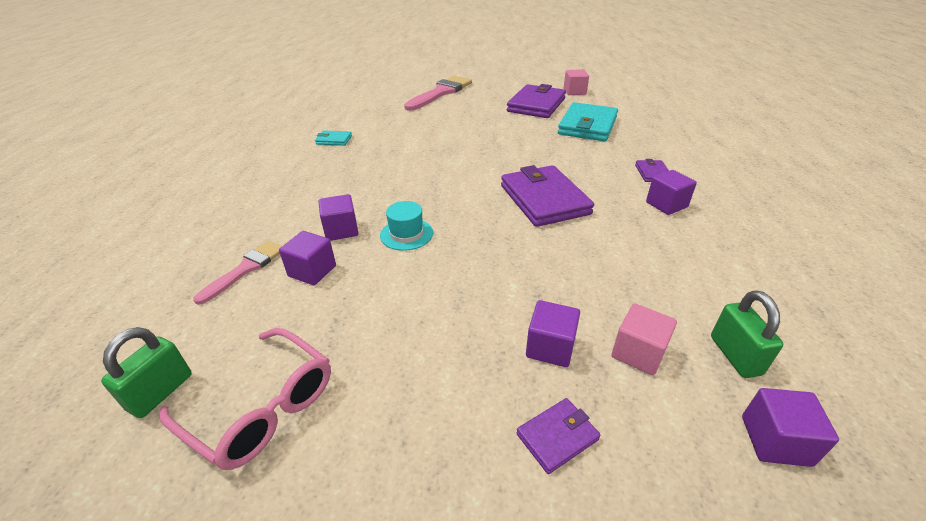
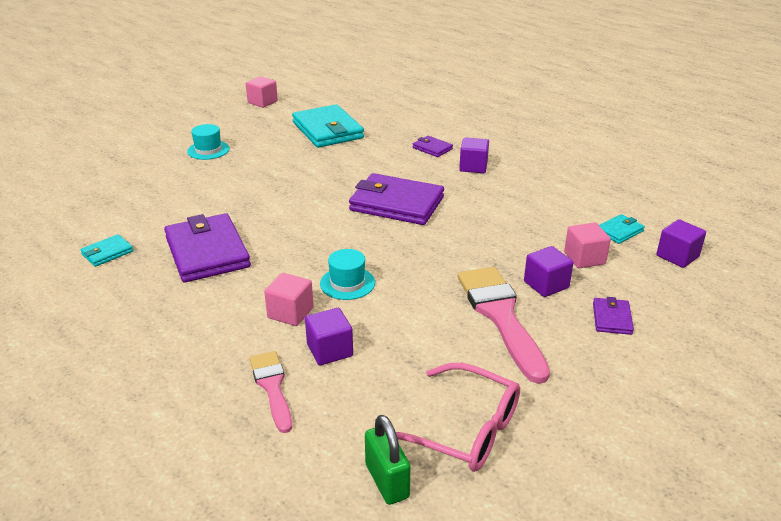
camera: 50 degrees left, 5 degrees down
pink glasses [159,328,331,470] -> pink glasses turned 45 degrees clockwise [396,363,520,472]
purple cube [318,194,359,241] -> pink cube [264,273,314,326]
pink brush [404,76,472,111] -> pink brush moved to [458,267,550,384]
purple wallet [507,84,566,118] -> purple wallet moved to [164,213,251,282]
green padlock [711,290,783,378] -> turquoise wallet [599,214,645,244]
none -> turquoise hat [187,124,230,160]

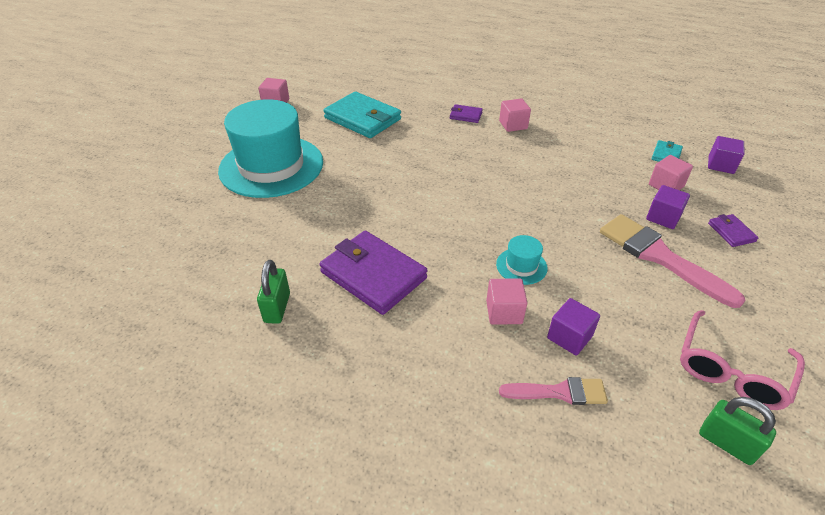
camera: 25 degrees left, 10 degrees up
turquoise wallet [80,234,133,267] -> green padlock [257,260,290,324]
turquoise hat [187,124,230,160] -> turquoise hat [218,99,323,198], size x2.48
pink brush [250,351,292,433] -> pink brush turned 135 degrees clockwise [499,377,608,405]
purple wallet [349,173,444,225] -> none
pink glasses [396,363,520,472] -> pink glasses turned 120 degrees clockwise [680,310,805,410]
purple cube [459,137,489,173] -> pink cube [499,98,531,132]

